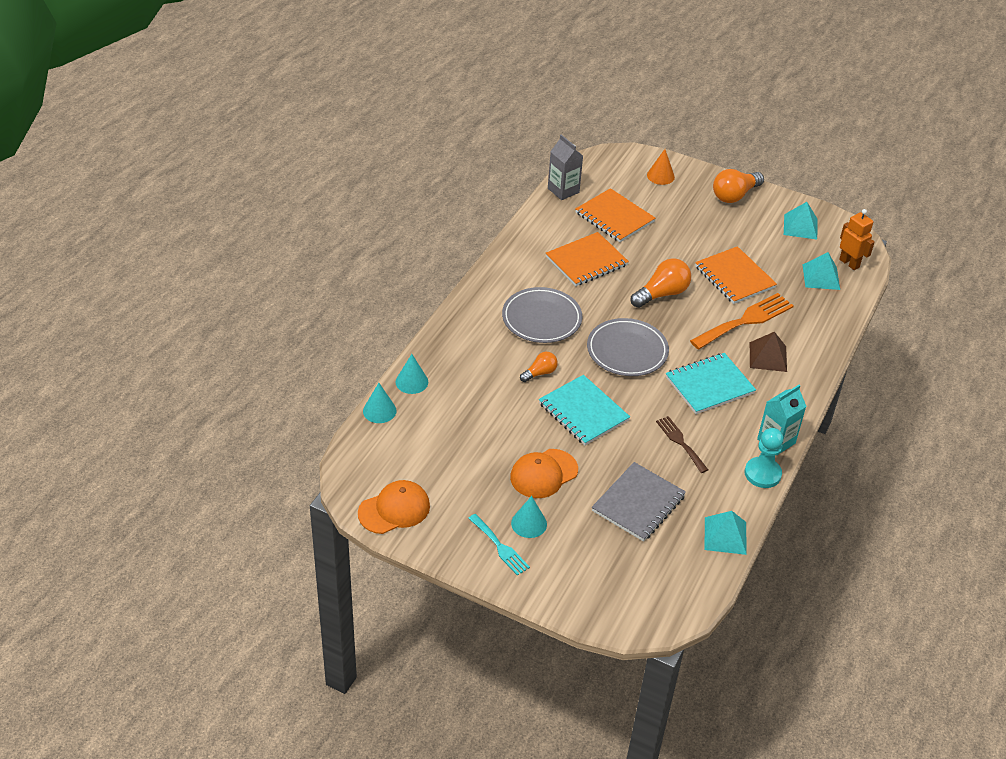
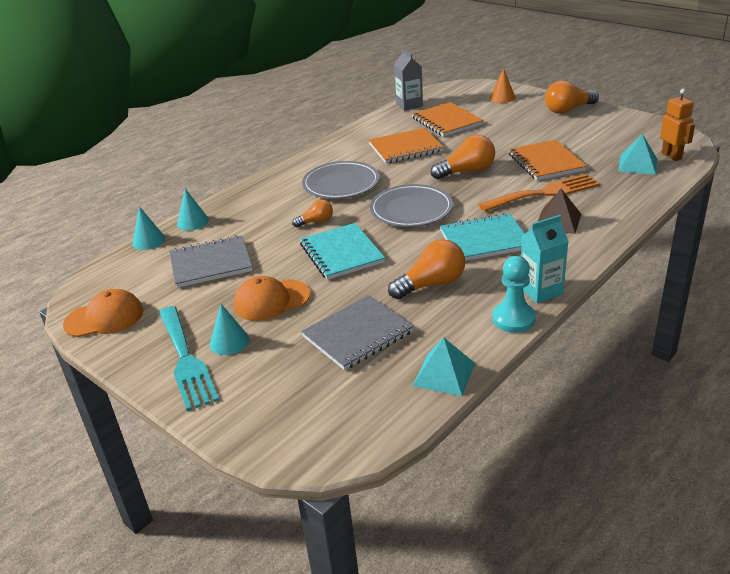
camera: 20 degrees right, 10 degrees down
turquoise fork [468,514,530,576] -> turquoise fork [159,306,219,411], size x1.71
brown fork [656,416,708,473] -> orange light bulb [388,239,465,299]
turquoise pyramid [784,202,818,239] -> none
none -> grey notebook [169,235,253,288]

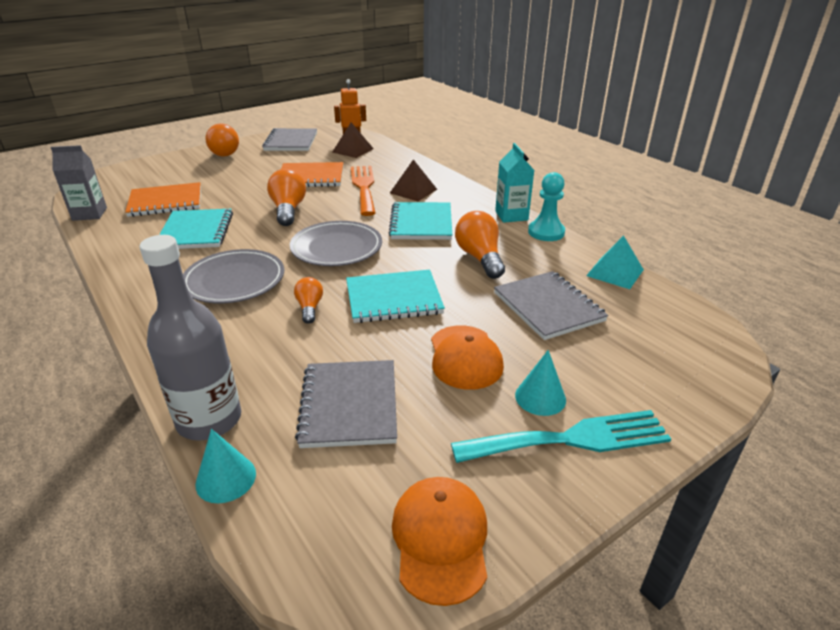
camera: 80 degrees left, 0 degrees up
turquoise cone [177,188,209,231] -> grey bottle [140,235,241,441]
orange notebook [369,128,443,163] -> turquoise notebook [159,209,233,249]
orange cone [490,68,516,103] -> none
turquoise pyramid [618,134,657,175] -> brown pyramid [332,122,374,158]
none -> grey notebook [262,128,317,151]

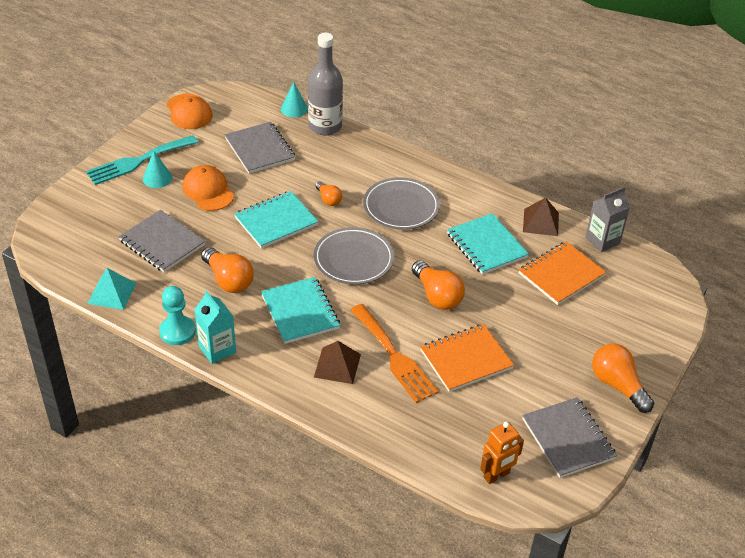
camera: 155 degrees right, 10 degrees up
brown pyramid [332,122,374,158] -> brown pyramid moved to [523,197,559,236]

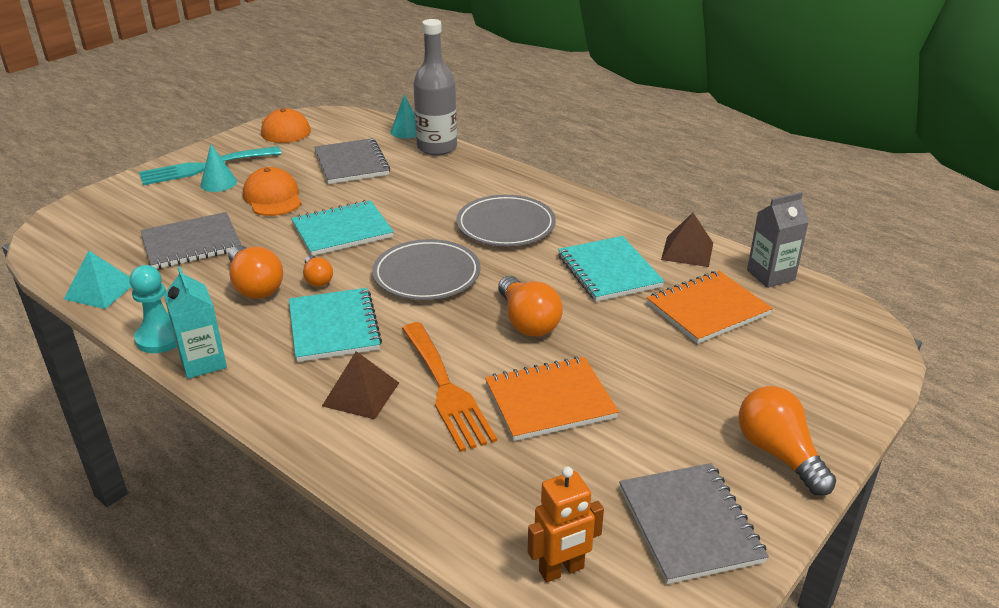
camera: 10 degrees right, 10 degrees down
grey notebook [118,210,206,272] -> grey notebook turned 75 degrees counterclockwise [140,212,241,269]
orange light bulb [316,181,342,206] -> orange light bulb moved to [303,255,333,287]

